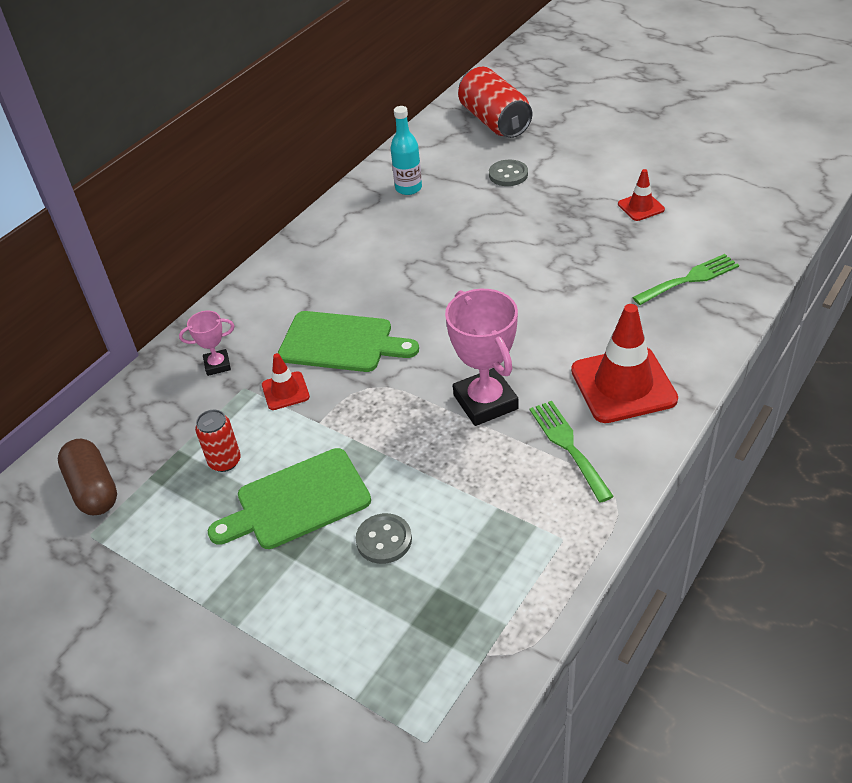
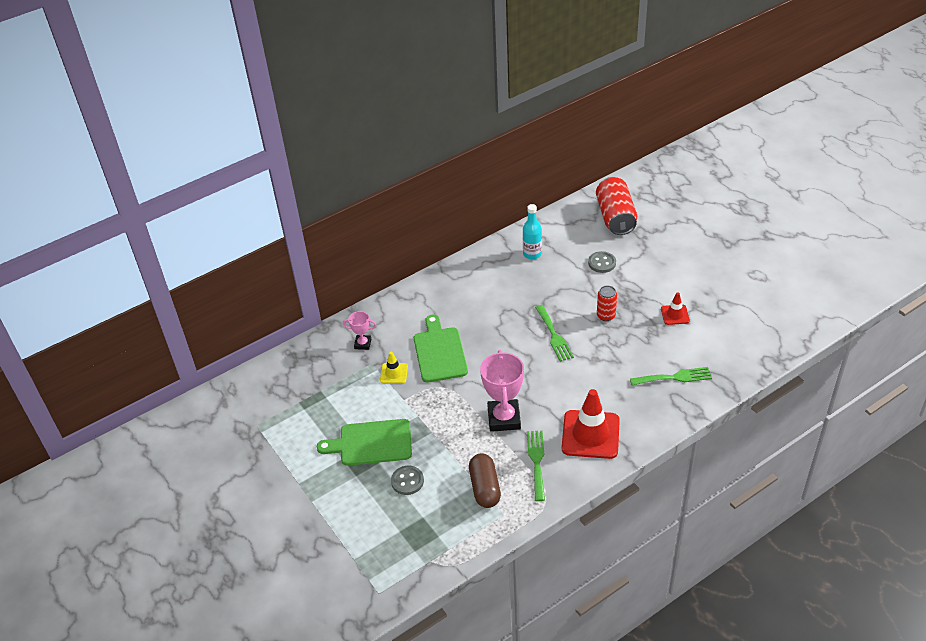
camera: 20 degrees right, 0 degrees up
brown capsule [58,439,117,516] -> brown capsule moved to [469,453,501,508]
red can [195,410,241,472] -> red can moved to [597,286,617,321]
red traffic cone [262,353,310,410] -> yellow traffic cone [380,351,408,384]
green cutting board [278,311,419,372] -> green cutting board turned 135 degrees counterclockwise [414,315,468,383]
none -> green fork [535,305,574,362]

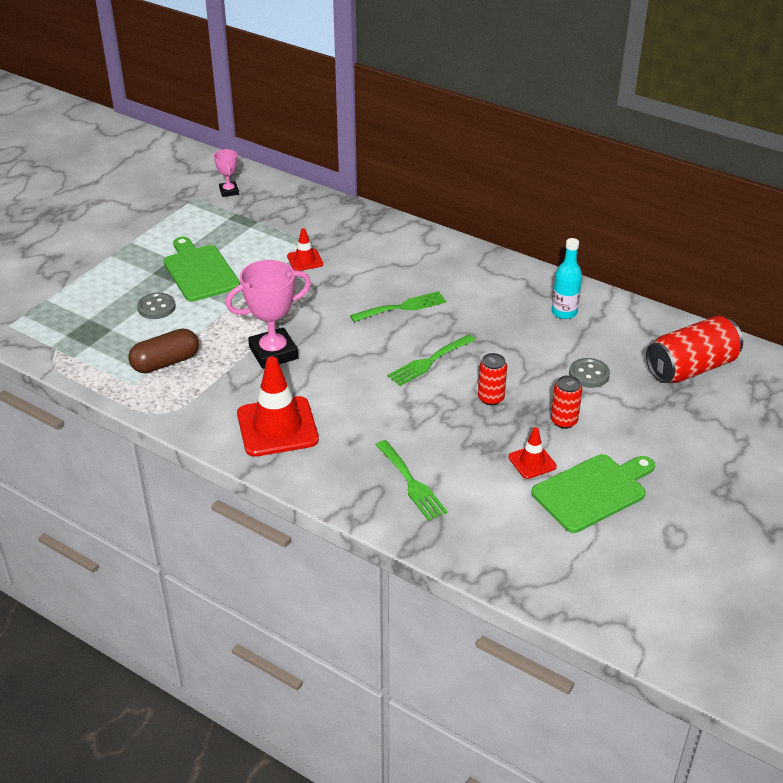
camera: 65 degrees right, 5 degrees down
pink trophy [343,311,376,350] -> pink trophy moved to [214,149,239,197]
yellow traffic cone [380,351,408,384] -> red traffic cone [287,228,323,271]
green cutting board [414,315,468,383] -> green cutting board moved to [531,454,655,533]
green fork [527,431,545,501] -> green fork moved to [350,291,446,322]
none -> red can [551,375,582,429]

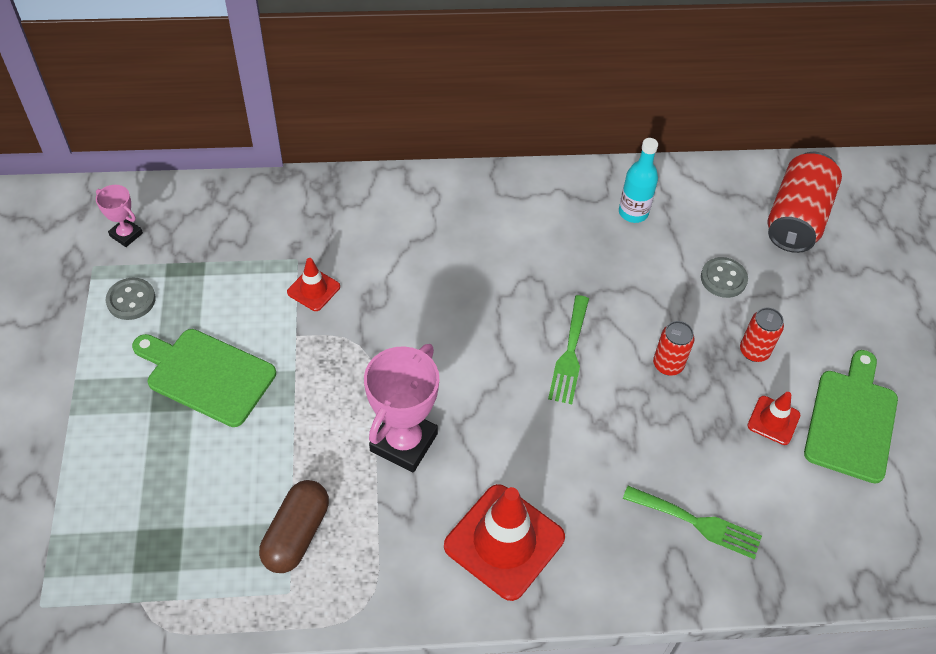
camera: 40 degrees left, 15 degrees up
grey button [137,293,176,319] -> grey button moved to [106,278,156,320]
green fork [350,291,446,322] -> none

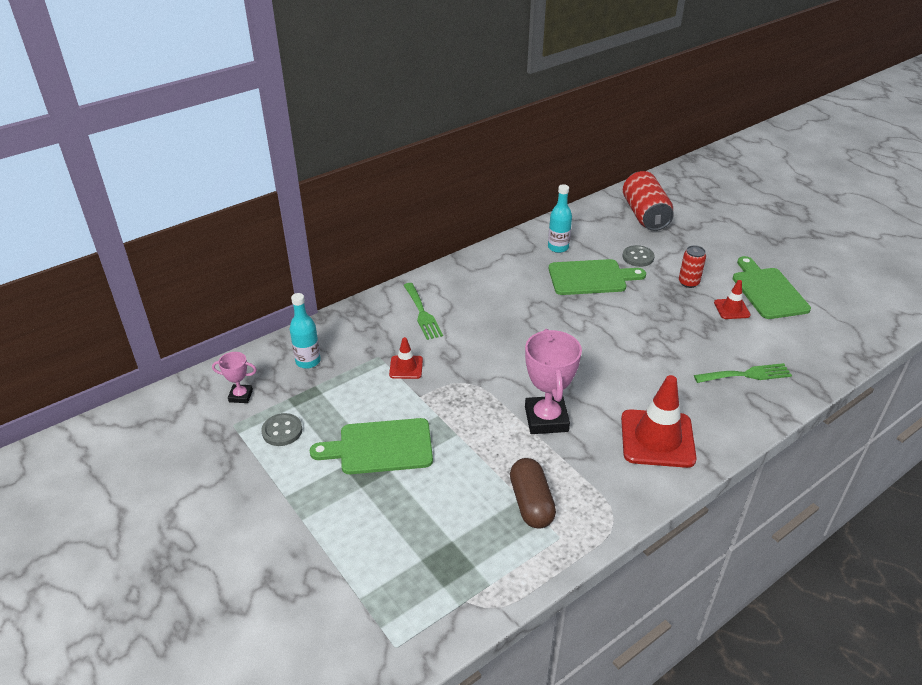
camera: 30 degrees left, 15 degrees down
green fork [548,295,589,404] -> green fork moved to [403,283,443,340]
red can [653,321,695,375] -> none
none -> turquoise bottle [290,293,321,369]
none -> green cutting board [549,259,646,295]

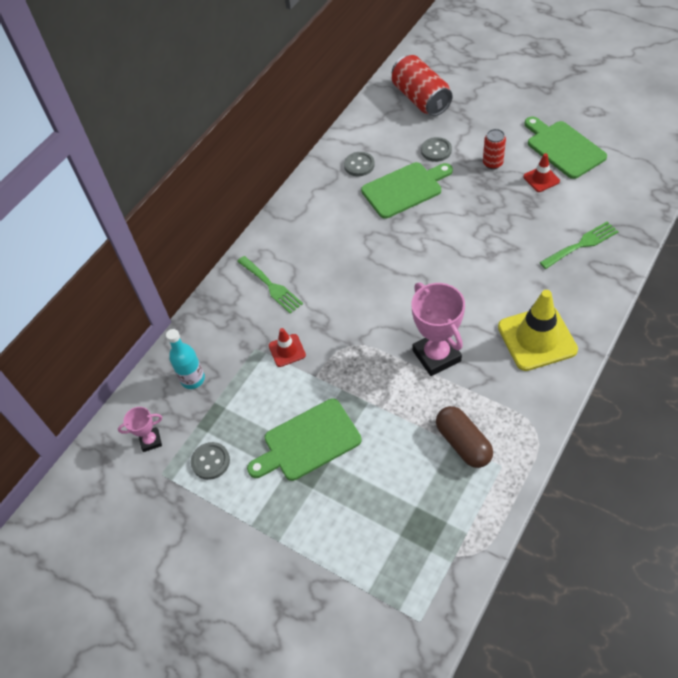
camera: 15 degrees left, 15 degrees up
turquoise bottle [548,184,572,253] -> grey button [344,152,375,176]
red traffic cone [621,375,697,468] -> yellow traffic cone [498,290,578,371]

